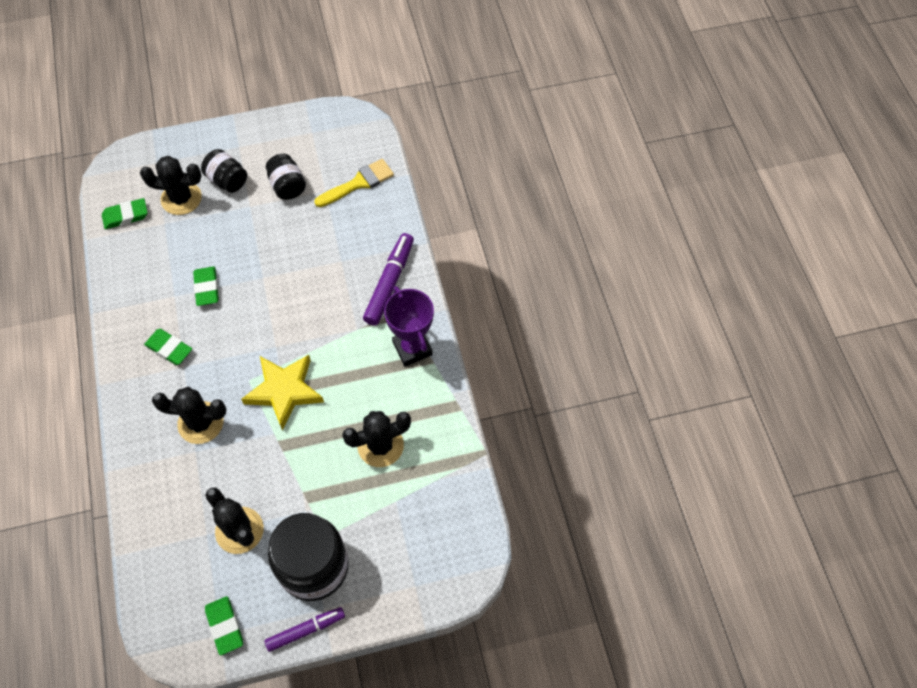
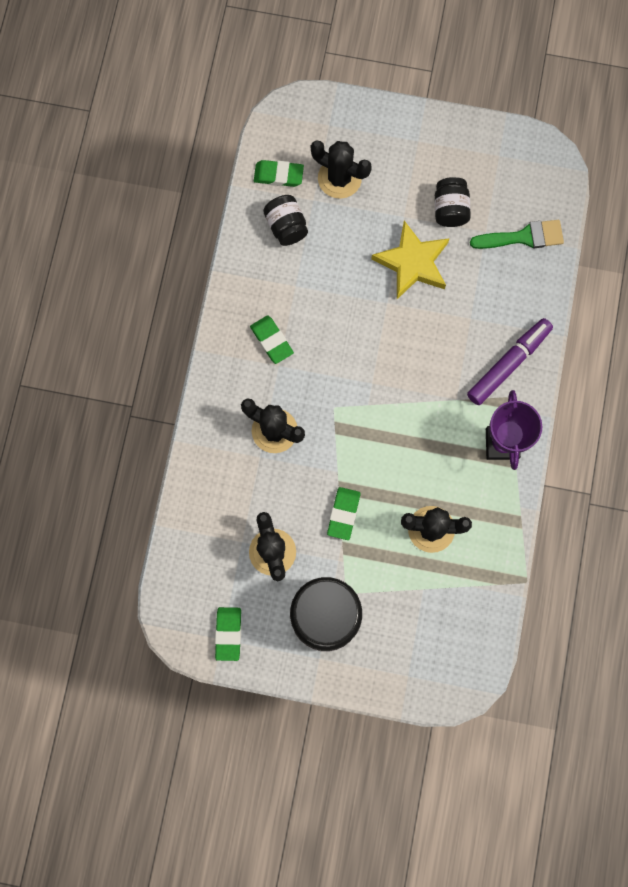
camera: 25 degrees right, 15 degrees up
green eraser [193,266,219,306] -> green eraser moved to [327,487,361,540]
black jar [201,149,247,193] -> black jar moved to [263,195,308,246]
yellow star [241,355,324,430] -> yellow star moved to [371,221,450,299]
purple marker [264,607,345,652] -> none
yellow brush [314,159,394,207] -> green brush [470,220,564,249]

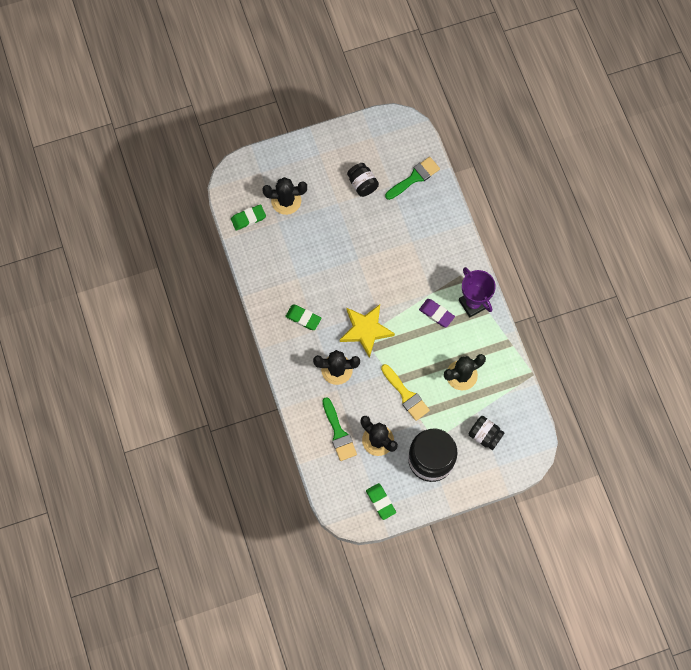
camera: 30 degrees left, 5 degrees down
black jar [263,195,308,246] -> black jar moved to [469,416,504,450]
green eraser [327,487,361,540] -> yellow brush [381,364,430,421]
yellow star [371,221,450,299] -> yellow star moved to [340,304,395,358]
purple marker [467,318,553,405] -> none
none -> green brush [322,397,357,461]
none -> purple eraser [419,299,455,327]

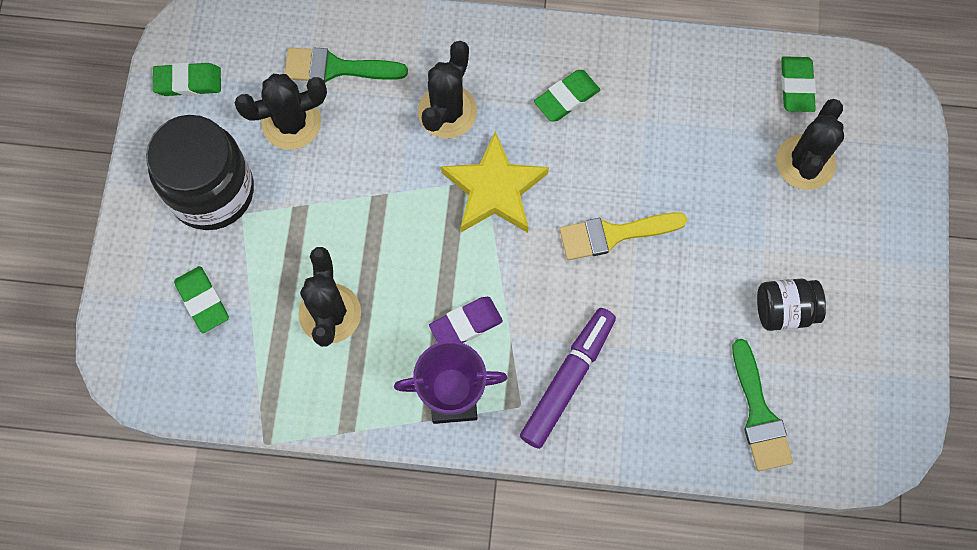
camera: 115 degrees right, 0 degrees up
yellow brush [381,364,430,421] -> yellow brush moved to [559,212,687,260]
black jar [469,416,504,450] -> green eraser [174,266,229,333]
none -> purple marker [520,308,616,449]

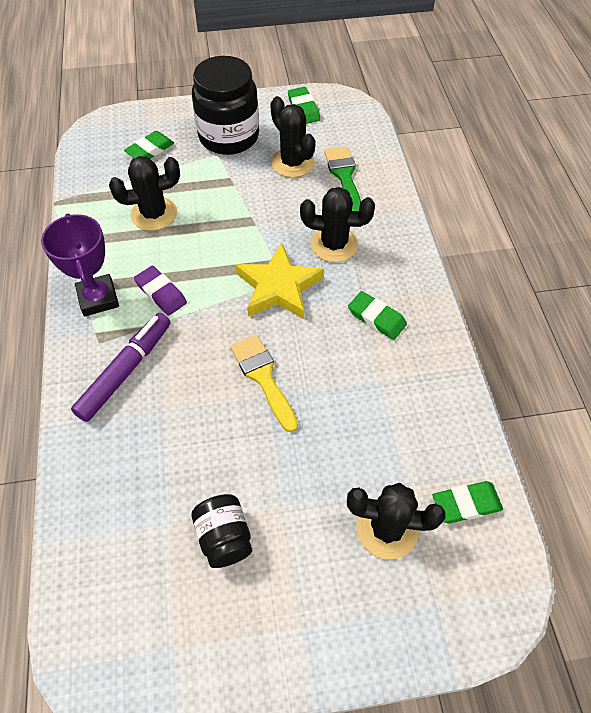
camera: 75 degrees right, 15 degrees down
purple marker [520,308,616,449] -> purple marker turned 75 degrees counterclockwise [71,313,171,422]
green brush [732,339,793,471] -> none

